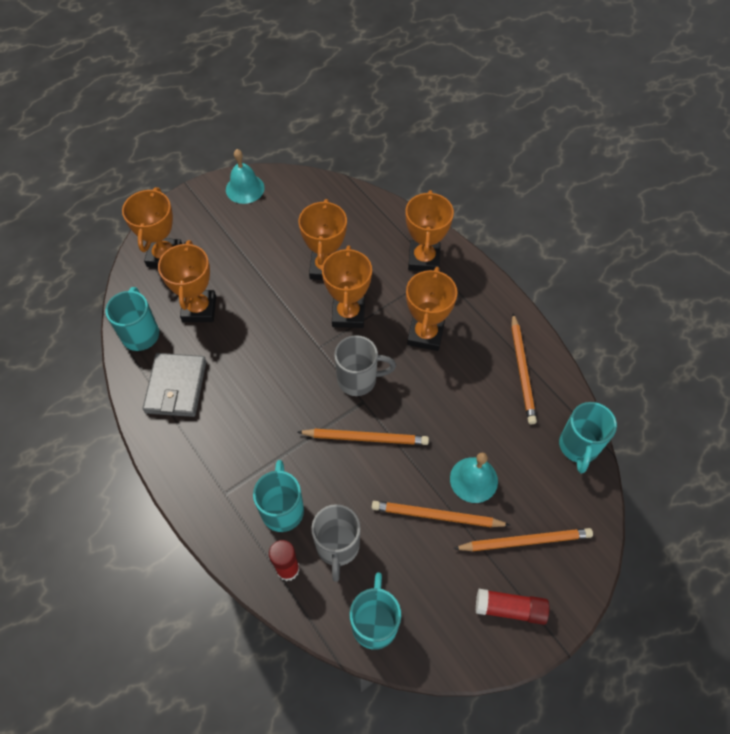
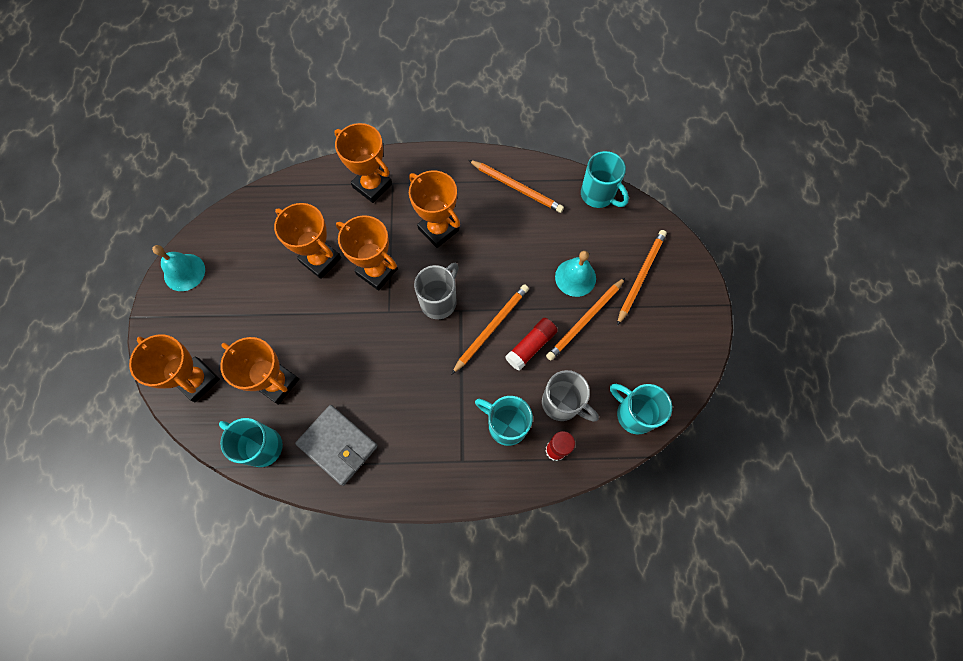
camera: 55 degrees left, 10 degrees up
red glue stick [476,589,549,625] -> red glue stick moved to [505,318,558,371]

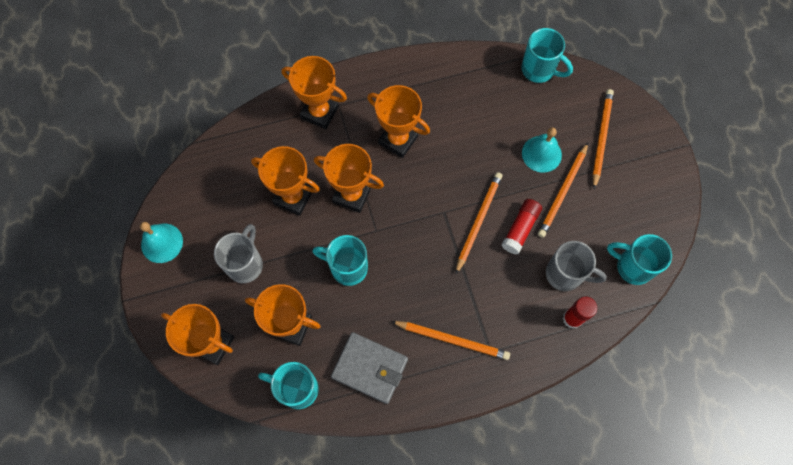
camera: 15 degrees left, 0 degrees up
grey mug [414,263,459,319] -> grey mug moved to [214,224,263,283]
orange pencil [469,160,564,213] -> orange pencil moved to [391,321,510,360]
turquoise mug [475,396,533,446] -> turquoise mug moved to [312,235,368,286]

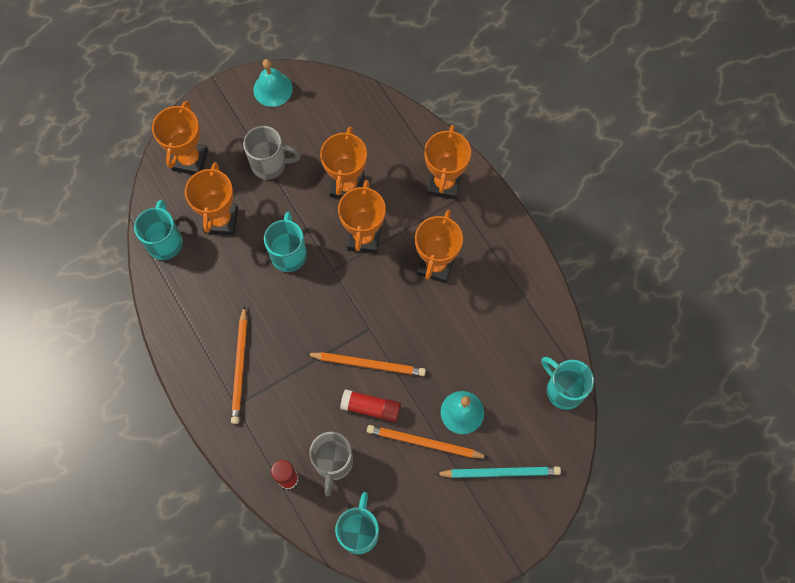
camera: 75 degrees right, 0 degrees up
grey wallet [331,332,408,404] -> none
turquoise mug [521,28,573,83] -> turquoise mug turned 120 degrees clockwise [541,357,594,410]
orange pencil [592,89,614,189] -> turquoise pencil [435,466,561,478]

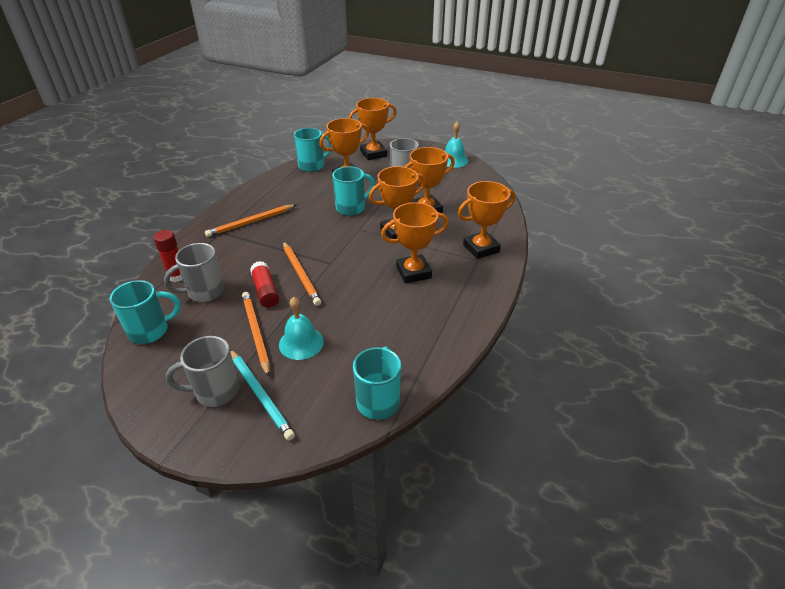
camera: 55 degrees right, 30 degrees down
none -> grey mug [166,336,239,407]

